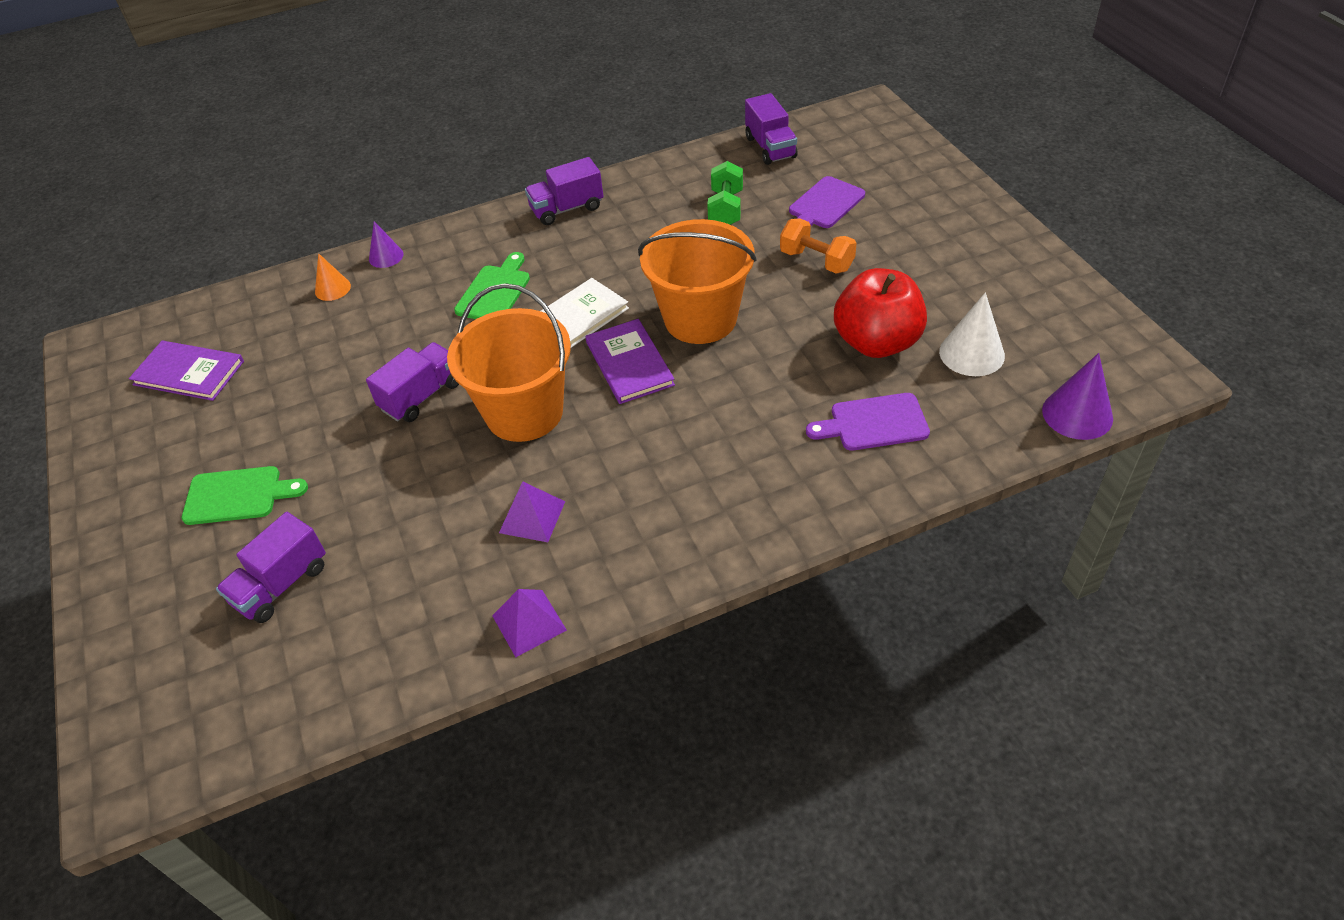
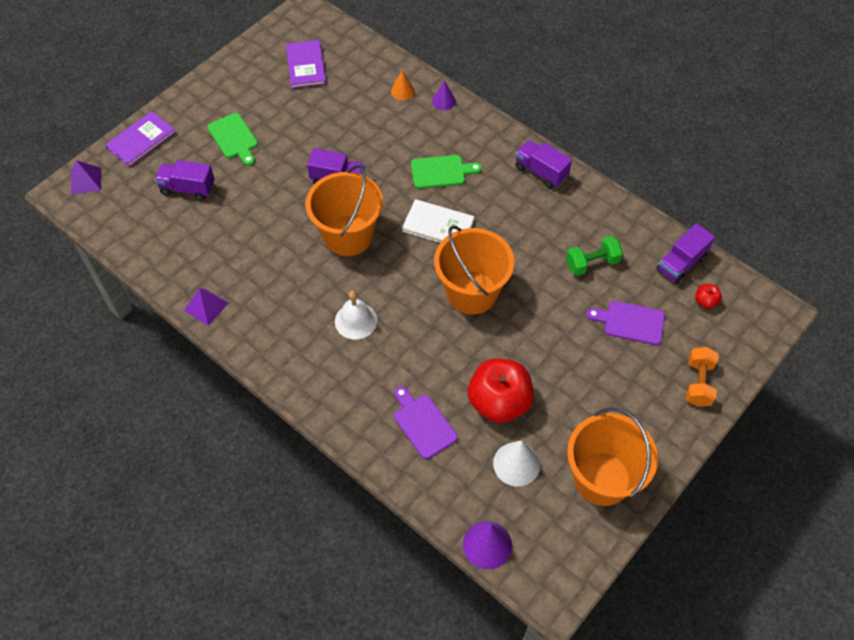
camera: 60 degrees right, 10 degrees up
purple pyramid [499,481,565,542] -> purple pyramid moved to [71,160,101,195]
purple book [586,319,675,404] -> purple book moved to [105,111,176,167]
orange dumbbell [780,218,857,273] -> orange dumbbell moved to [686,347,719,407]
none -> white bell [335,290,378,340]
none -> orange bucket [567,407,658,506]
none -> red apple [695,284,722,309]

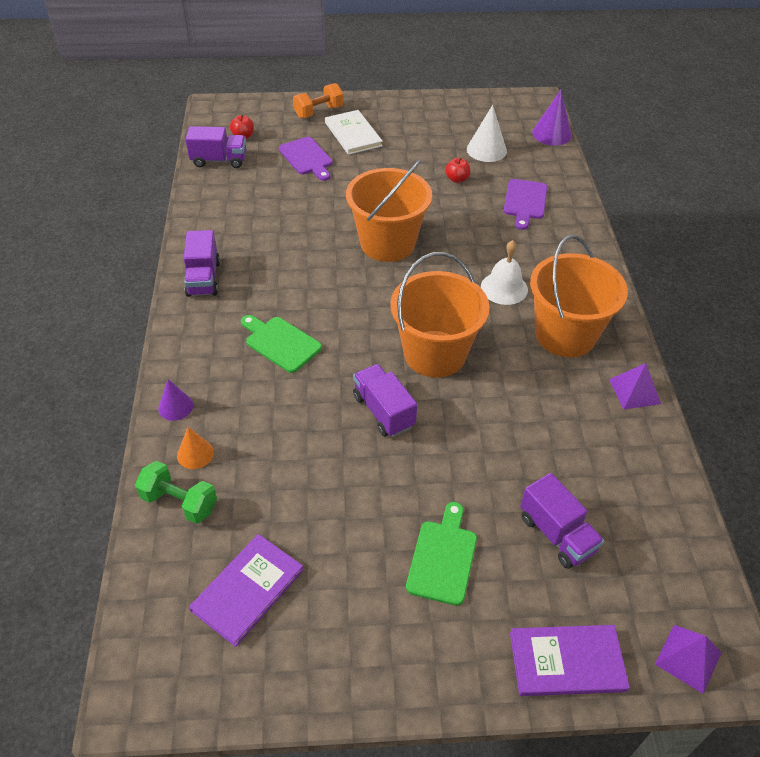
camera: 135 degrees left, 10 degrees down
white book [402,199,474,243] -> white book moved to [325,110,383,155]
red apple [468,359,534,423] -> red apple [445,158,470,183], size x0.42
green dumbbell [566,236,623,276] -> green dumbbell moved to [135,461,217,524]
orange bucket [567,407,658,506] -> orange bucket moved to [530,235,628,357]

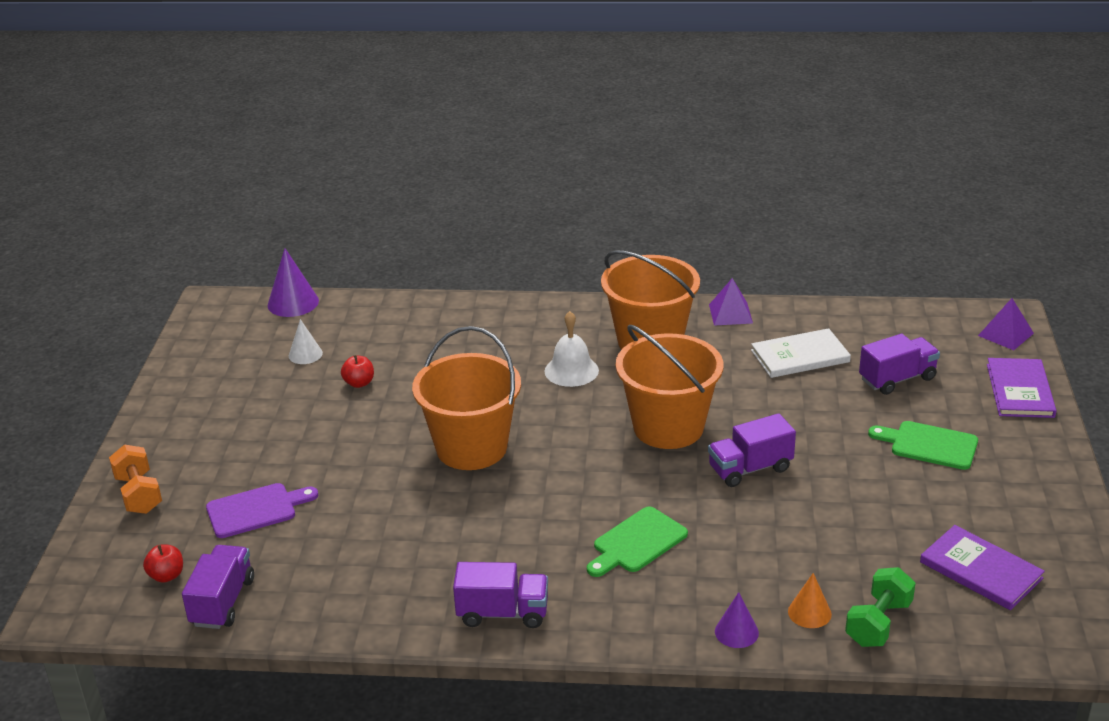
camera: 80 degrees left, 15 degrees down
white book [325,110,383,155] -> white book moved to [751,328,851,378]
white cone [467,105,507,162] -> white cone [289,319,323,364], size x0.63
purple cutting board [504,179,547,230] -> none

